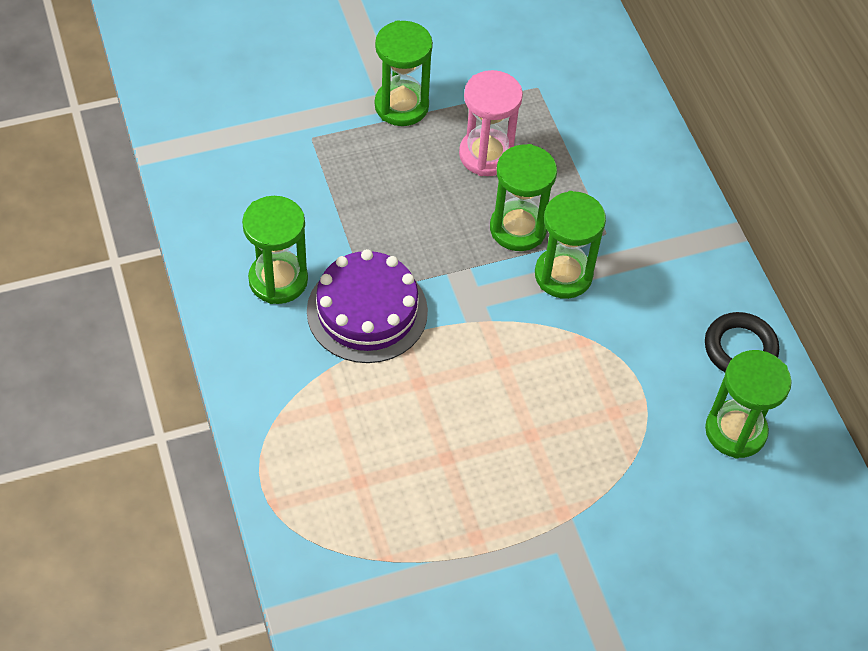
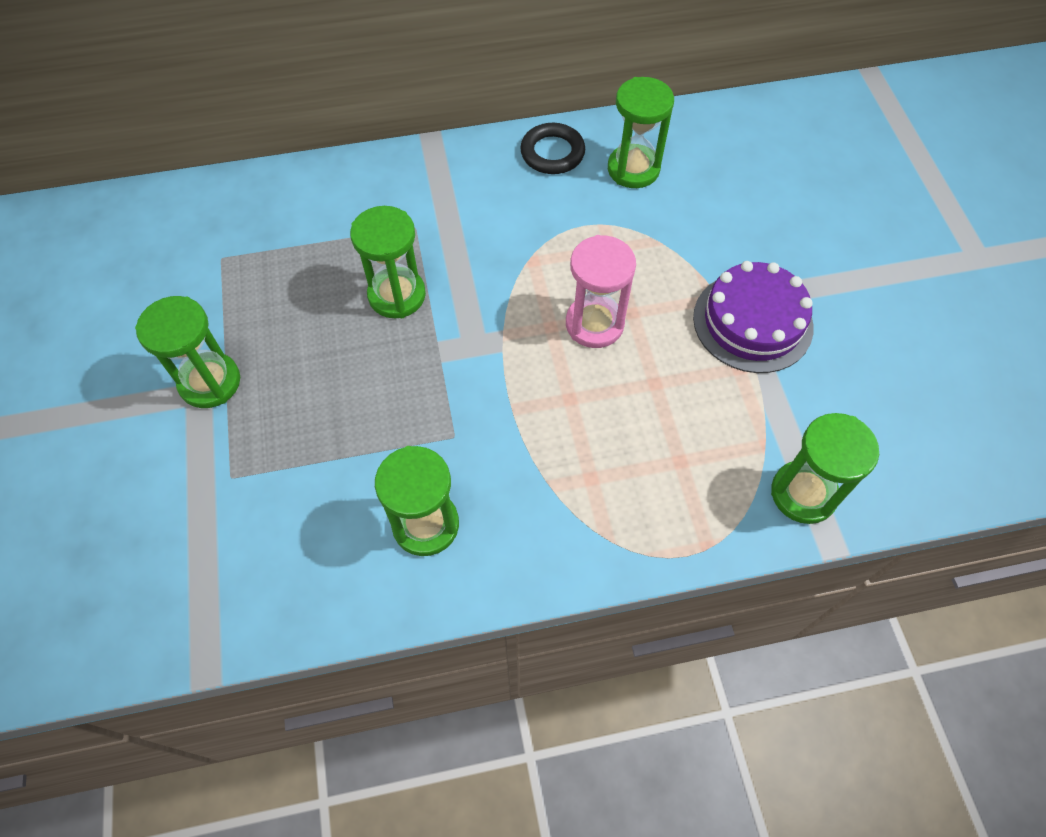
camera: 80 degrees left, 5 degrees up
purple cake [307,249,428,363] -> purple cake moved to [693,261,814,373]
pink hourglass [459,70,523,176] -> pink hourglass moved to [566,235,636,348]
green hourglass [535,191,606,299] -> green hourglass moved to [771,413,879,524]

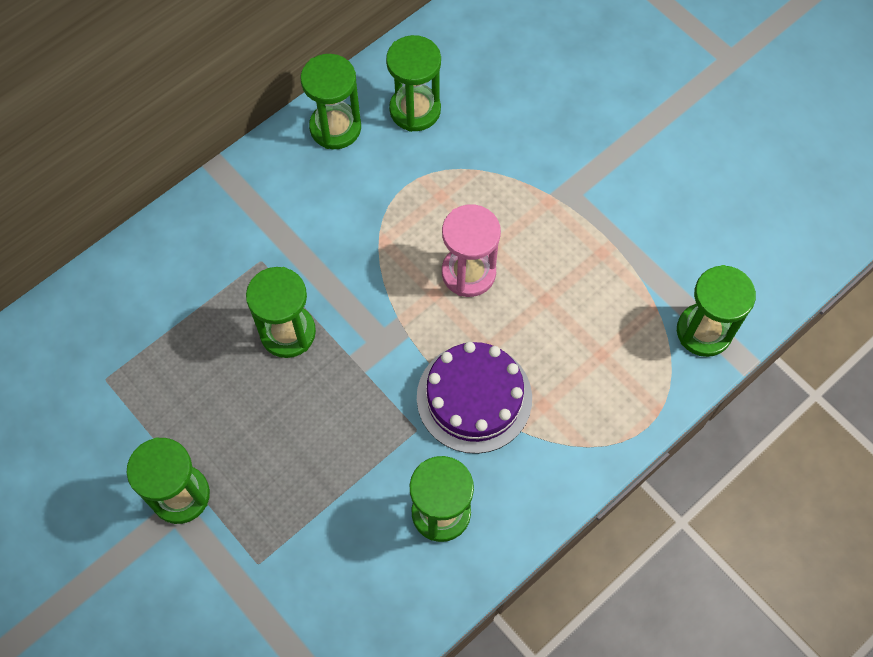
camera: 30 degrees left, 5 degrees up
black ring [520,123,585,174] -> green hourglass [301,54,361,149]
purple cake [693,261,814,373] -> purple cake moved to [417,342,532,454]

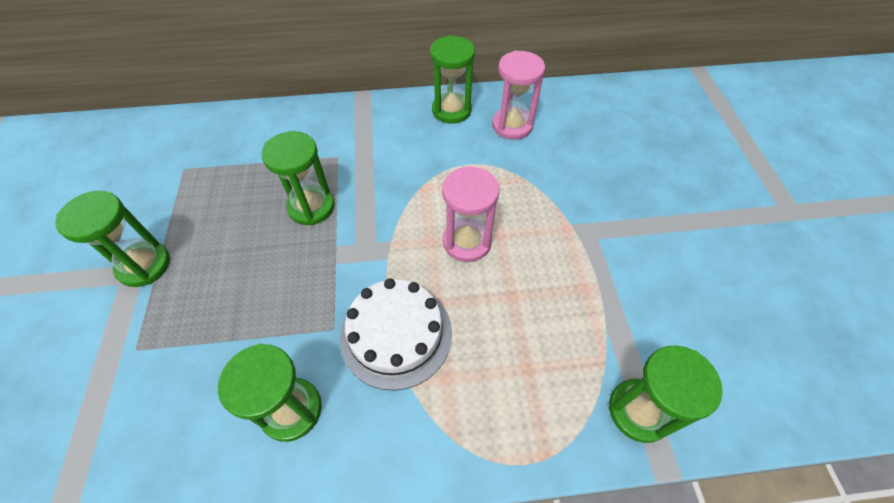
camera: 35 degrees right, 10 degrees down
green hourglass [386,35,441,132] -> pink hourglass [492,50,545,140]
purple cake [417,342,532,454] -> white cake [340,278,452,391]

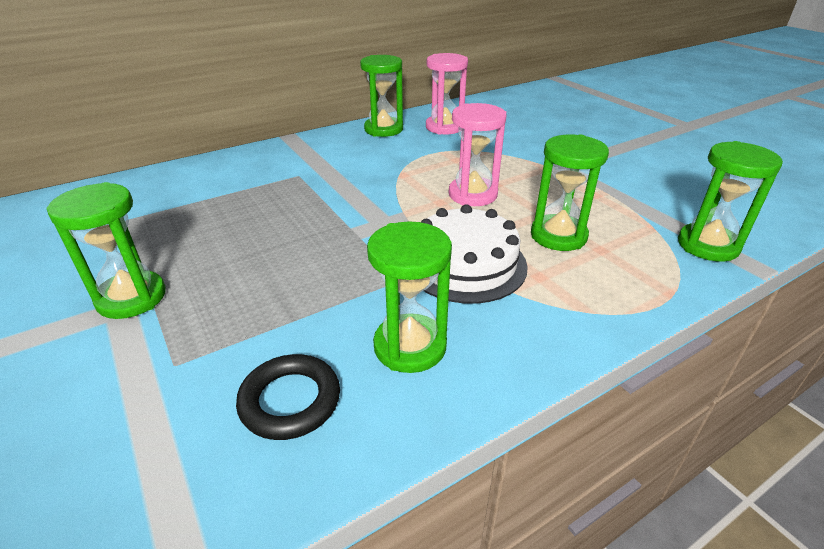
camera: 25 degrees left, 20 degrees down
green hourglass [261,131,335,226] -> green hourglass moved to [531,135,609,251]
none -> black ring [236,354,340,440]

